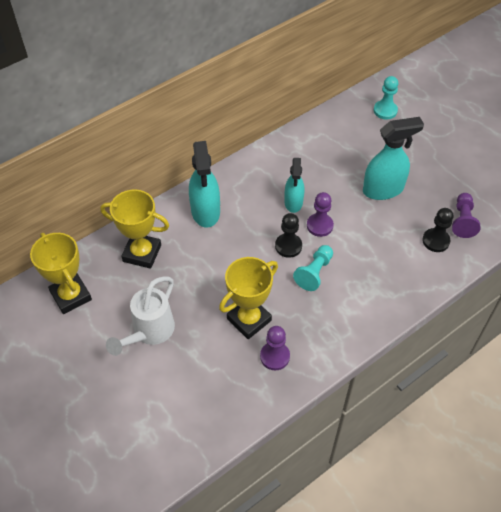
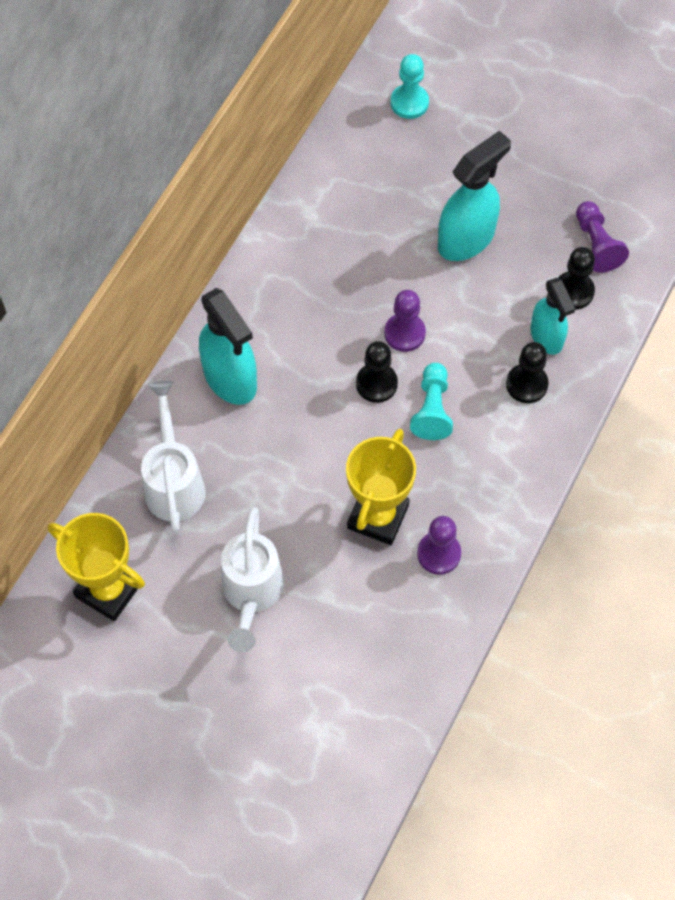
camera: 25 degrees left, 10 degrees up
yellow trophy [100,189,169,269] -> white watering can [141,381,206,532]
turquoise spray bottle [284,158,304,213] -> turquoise spray bottle moved to [531,278,575,355]
none -> black pawn [506,342,549,403]

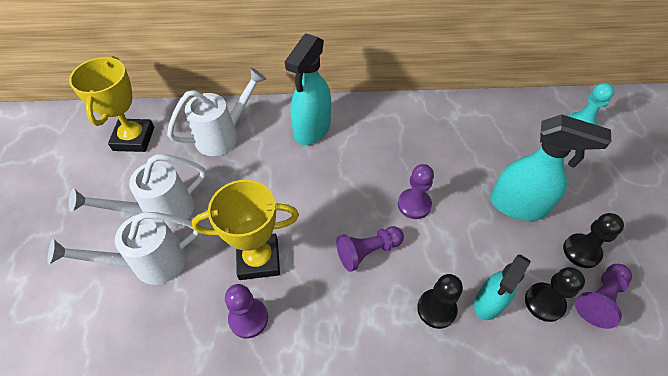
camera: 60 degrees right, 10 degrees down
black pawn [356,341,398,403] -> black pawn moved to [563,213,624,268]
turquoise pawn [410,363,453,440] -> purple pawn [336,226,404,272]
none -> white watering can [48,212,200,285]

